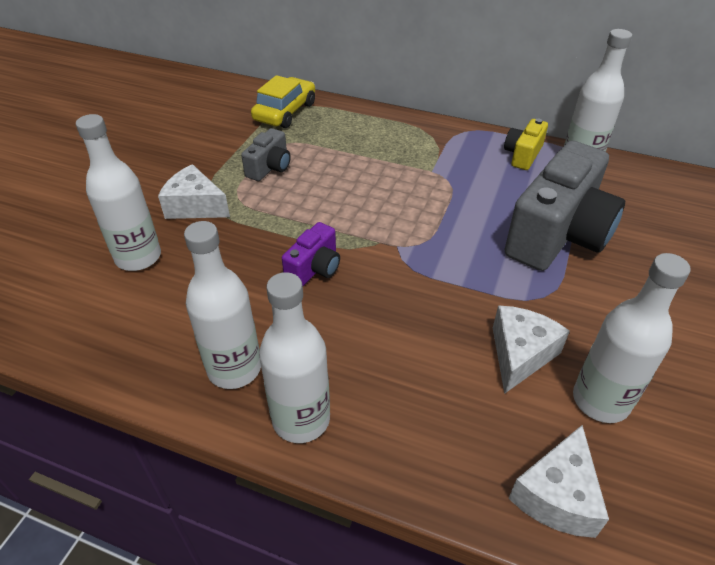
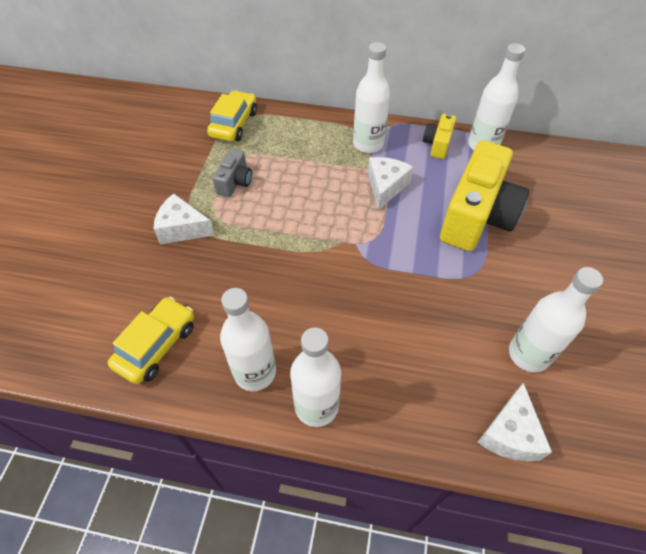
camera: 10 degrees left, 10 degrees up
white bottle [76,114,161,271] -> white bottle moved to [353,42,390,153]
purple camera [282,222,340,286] -> none
white cheese [493,305,570,394] -> white cheese moved to [368,157,413,210]
grey camera [504,141,625,271] -> yellow camera [440,140,529,251]
none -> yellow car [108,297,194,384]

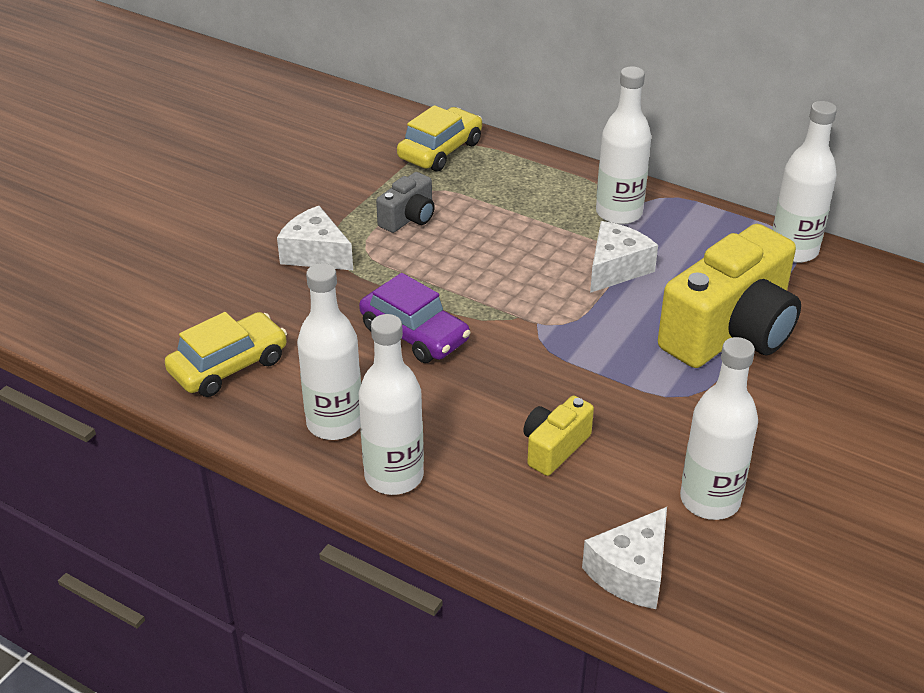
camera: 20 degrees right, 15 degrees down
yellow camera [423,114,456,159] -> yellow camera moved to [523,396,594,476]
none -> purple car [359,273,471,363]

